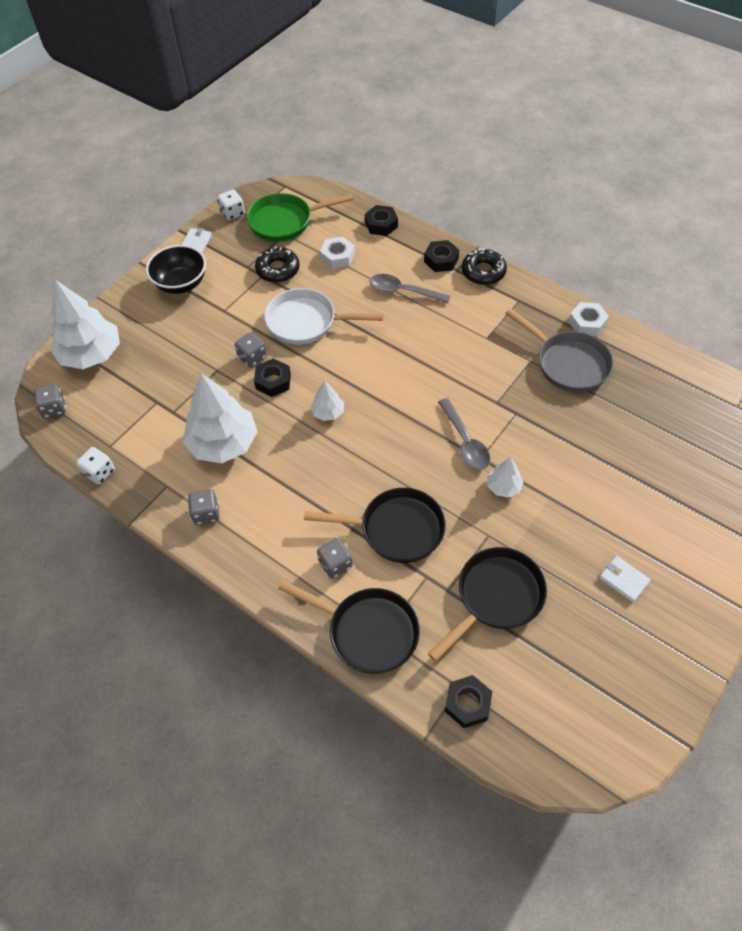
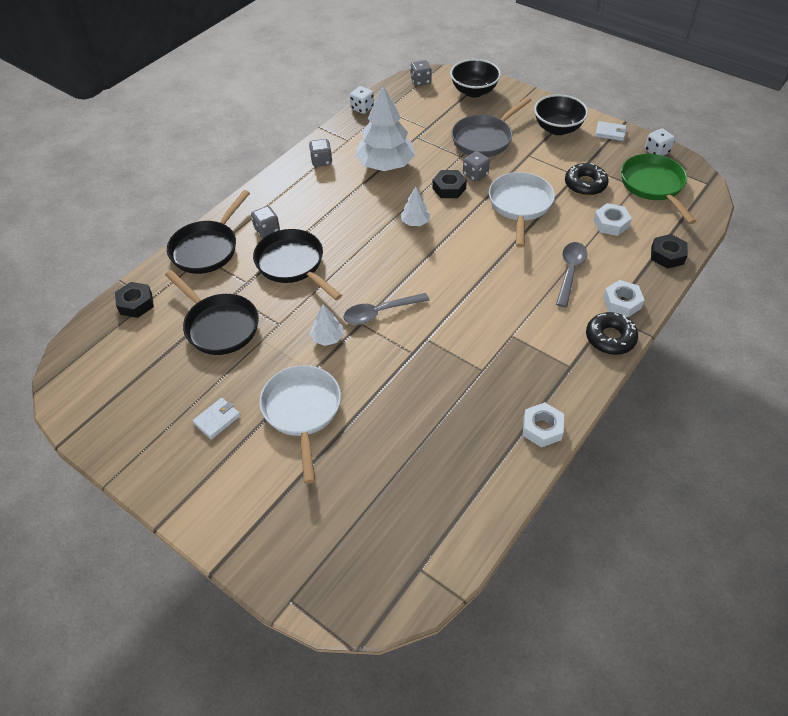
camera: 90 degrees right, 5 degrees down
white tree [50,280,120,369] -> black bowl [450,59,501,97]
black pan [304,488,446,563] -> black pan turned 135 degrees clockwise [253,229,342,300]
black nut [424,240,459,272] -> white nut [603,280,644,318]
grey pan [505,308,614,392] -> grey pan moved to [452,97,532,157]
none -> white pan [260,365,341,483]

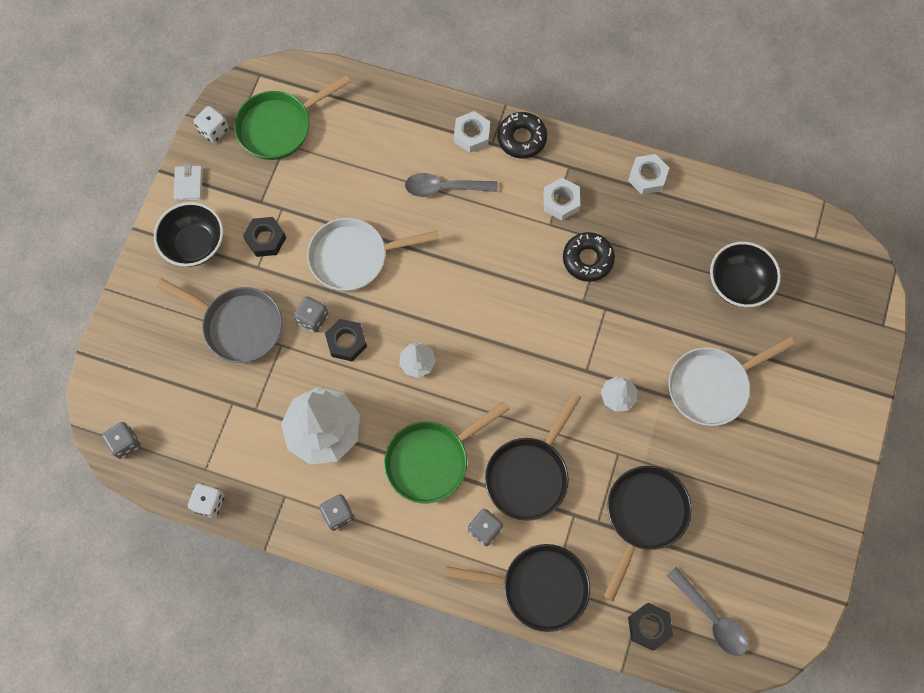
camera: 110 degrees left, 20 degrees up
white wallet [193,398,240,439] -> none
grey spoon [343,293,429,325] -> grey spoon moved to [667,567,748,656]
black bowl [450,59,501,97] -> black bowl moved to [710,241,781,307]
black donut [565,163,609,196] -> black donut moved to [563,232,615,282]
white nut [593,203,632,236] -> white nut moved to [543,178,580,220]
black nut [651,234,688,269] -> black nut moved to [243,217,286,257]
none -> green pan [384,401,509,503]

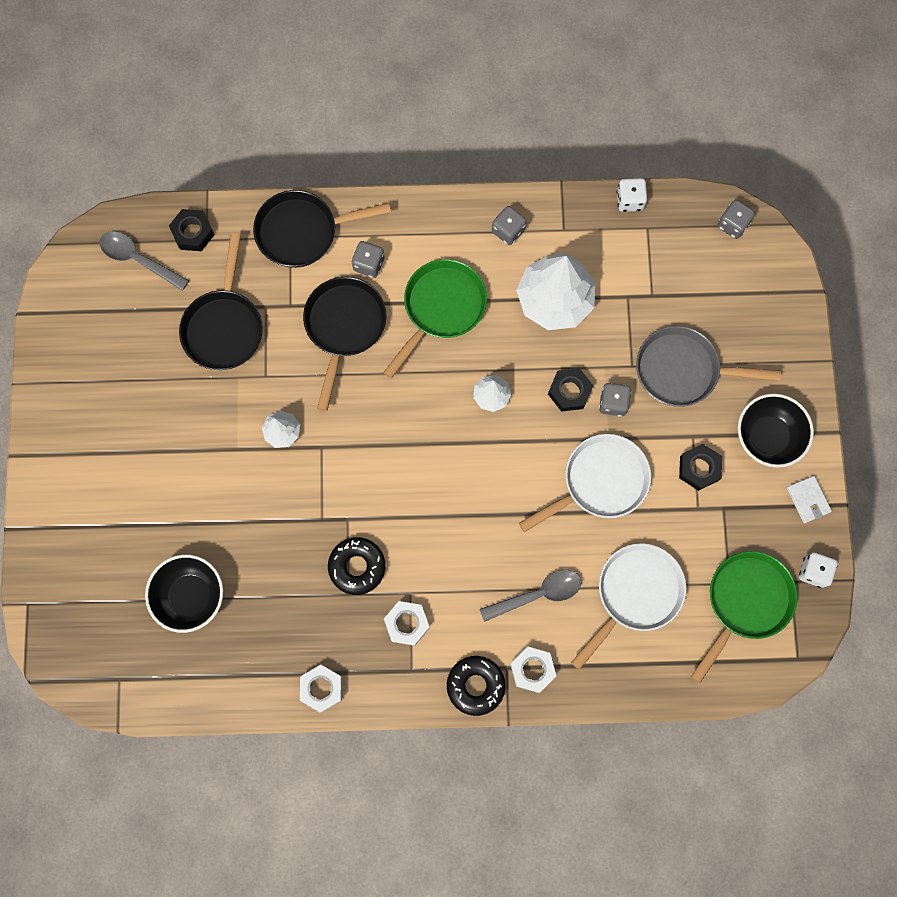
camera: 160 degrees right, 5 degrees up
white pan [668,336,795,426] -> white pan moved to [571,543,686,670]

